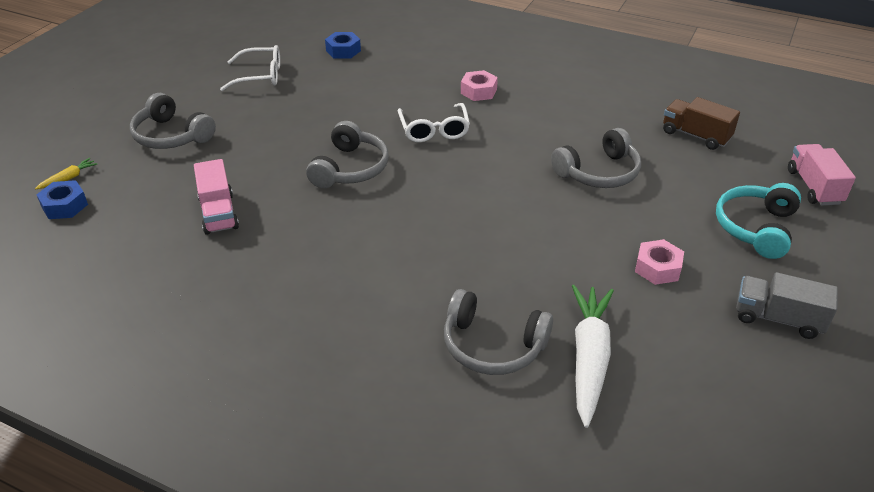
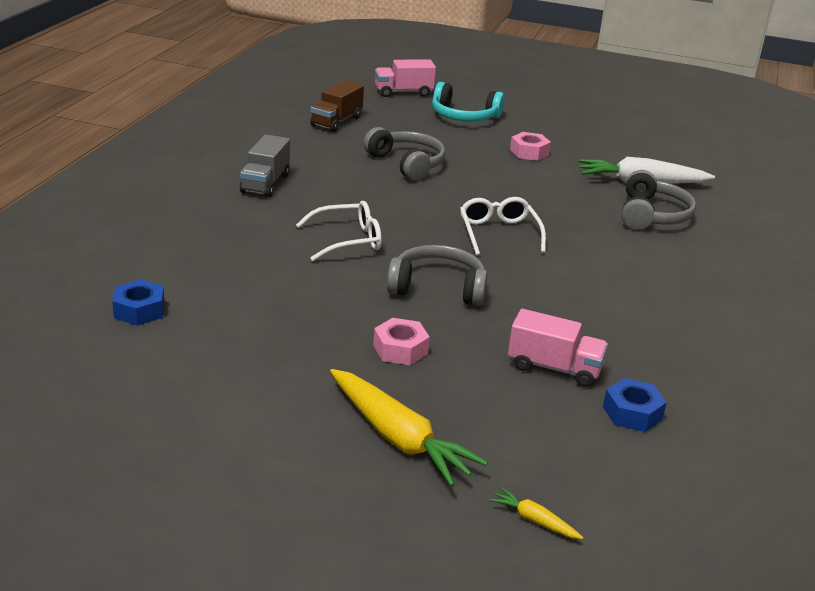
camera: 100 degrees left, 10 degrees down
blue nut [36,180,88,219] -> blue nut moved to [603,378,667,432]
grey headphones [130,93,216,149] -> yellow carrot [330,369,488,487]
pink truck [194,159,239,235] -> pink truck turned 45 degrees clockwise [508,309,608,387]
white glasses [220,45,280,91] -> white glasses moved to [460,197,546,255]
pink nut [461,70,498,101] -> pink nut moved to [373,318,430,365]
grey truck [736,272,838,339] -> grey truck moved to [240,134,290,197]

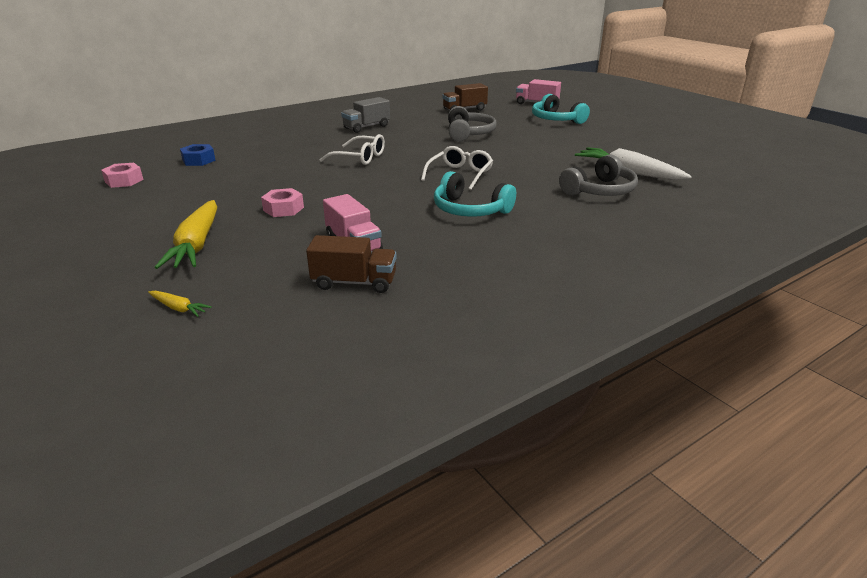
camera: 40 degrees right, 0 degrees up
grey headphones [387,245,487,306] -> none
yellow carrot [489,487,583,539] -> yellow carrot turned 135 degrees clockwise [148,291,212,317]
pink nut [510,132,551,161] -> pink nut moved to [101,163,143,188]
blue nut [603,378,667,432] -> brown truck [306,235,397,293]
none -> turquoise headphones [434,171,516,217]

